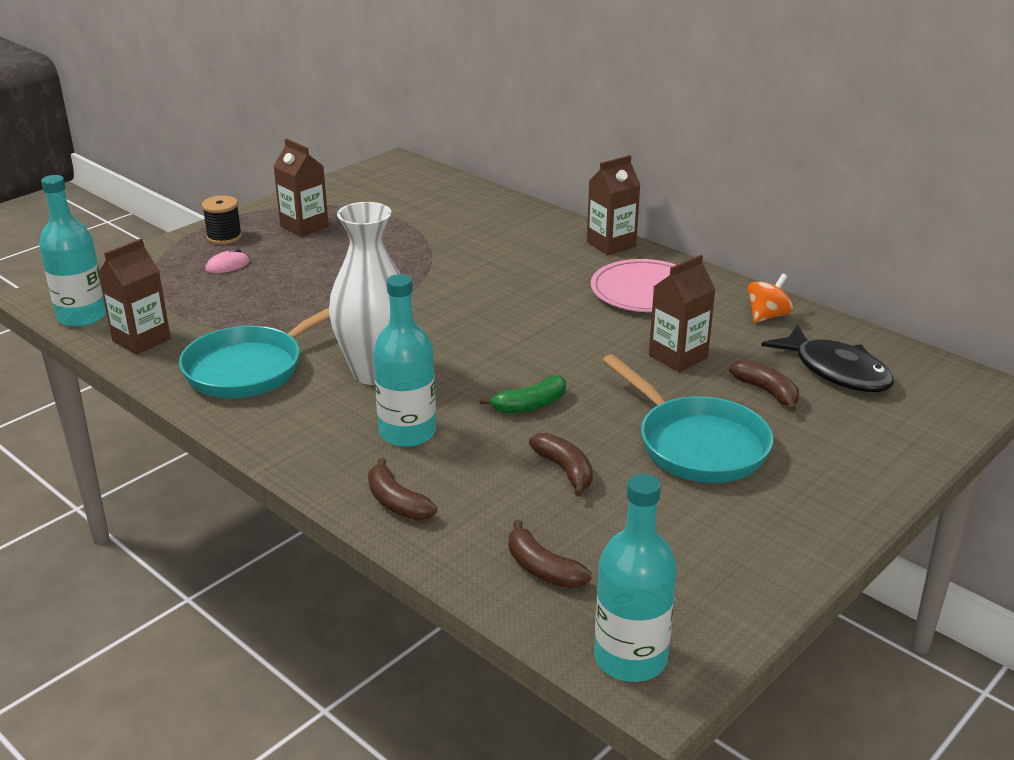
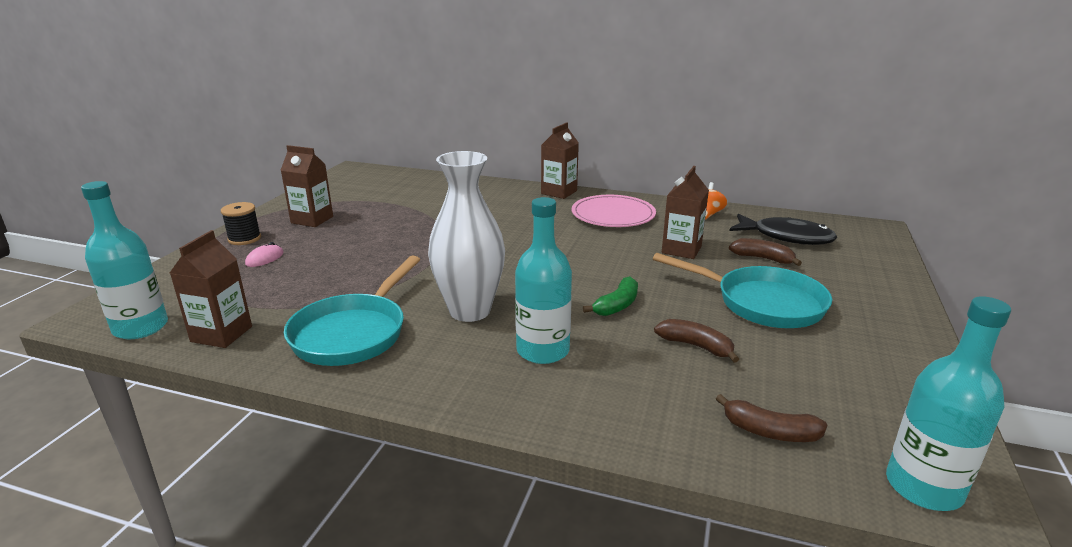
camera: 25 degrees left, 5 degrees down
brown banana [368,458,437,520] -> none

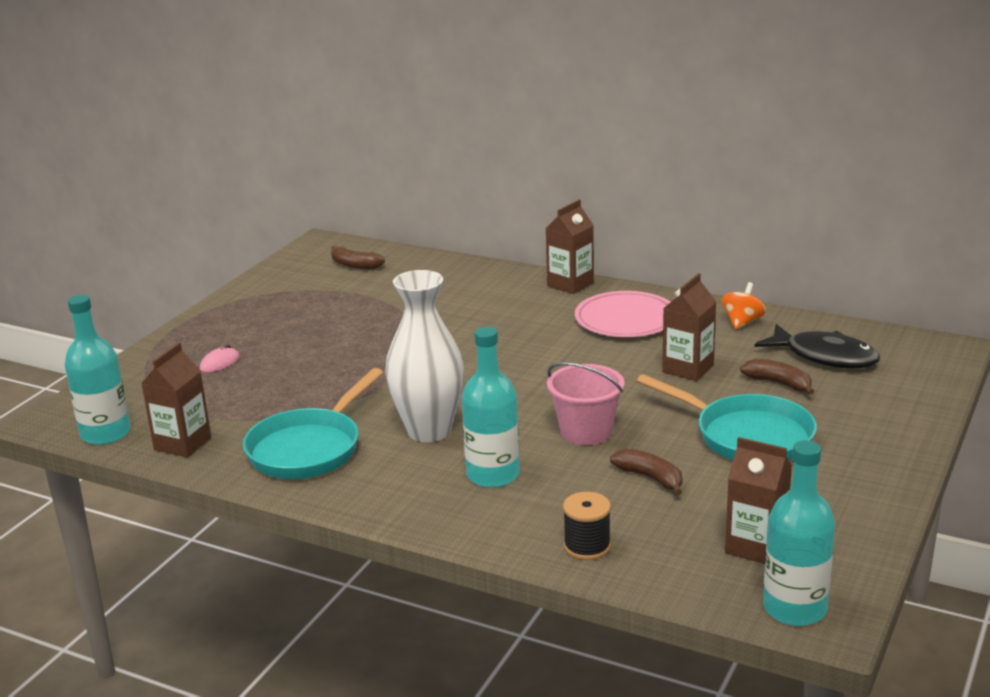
camera: 10 degrees right, 0 degrees up
black spool [221,202,261,245] -> black spool moved to [563,492,611,560]
brown carton [281,145,333,227] -> brown carton moved to [725,437,792,564]
green banana [583,276,638,316] -> pink bucket [547,362,625,445]
brown banana [716,394,827,442] -> brown banana moved to [331,245,385,269]

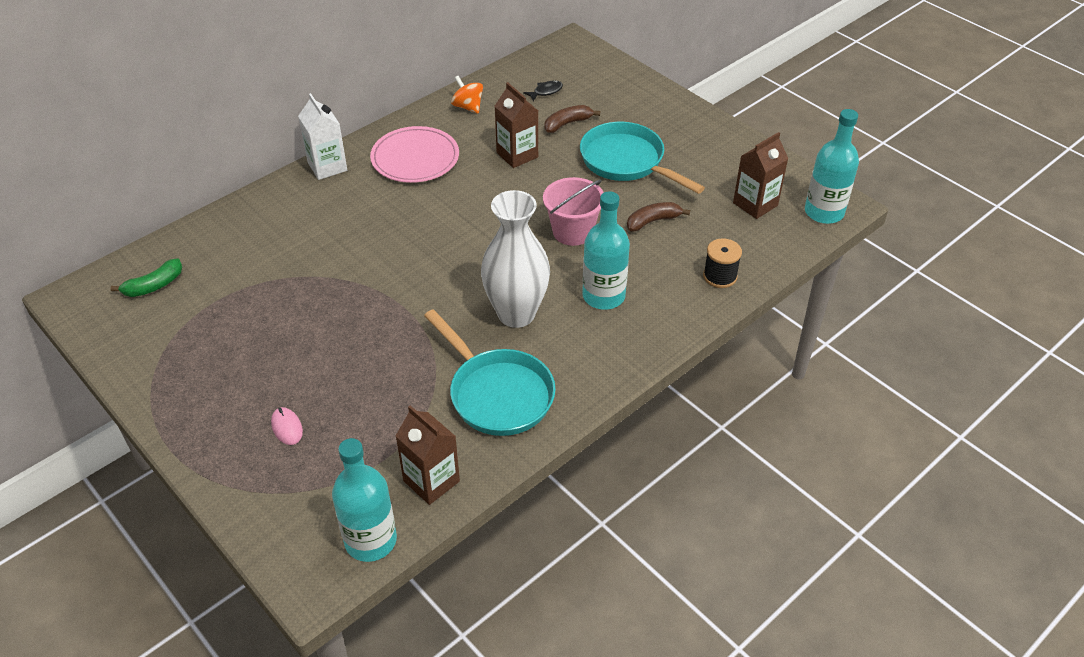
camera: 70 degrees left, 20 degrees up
brown banana [331,245,385,269] -> green banana [110,258,182,297]
brown carton [545,200,594,294] -> white carton [298,93,347,180]
turquoise pan [636,374,817,460] -> turquoise pan turned 105 degrees counterclockwise [580,122,705,194]
black fish [755,324,880,368] -> black fish [523,80,563,101], size x0.45

